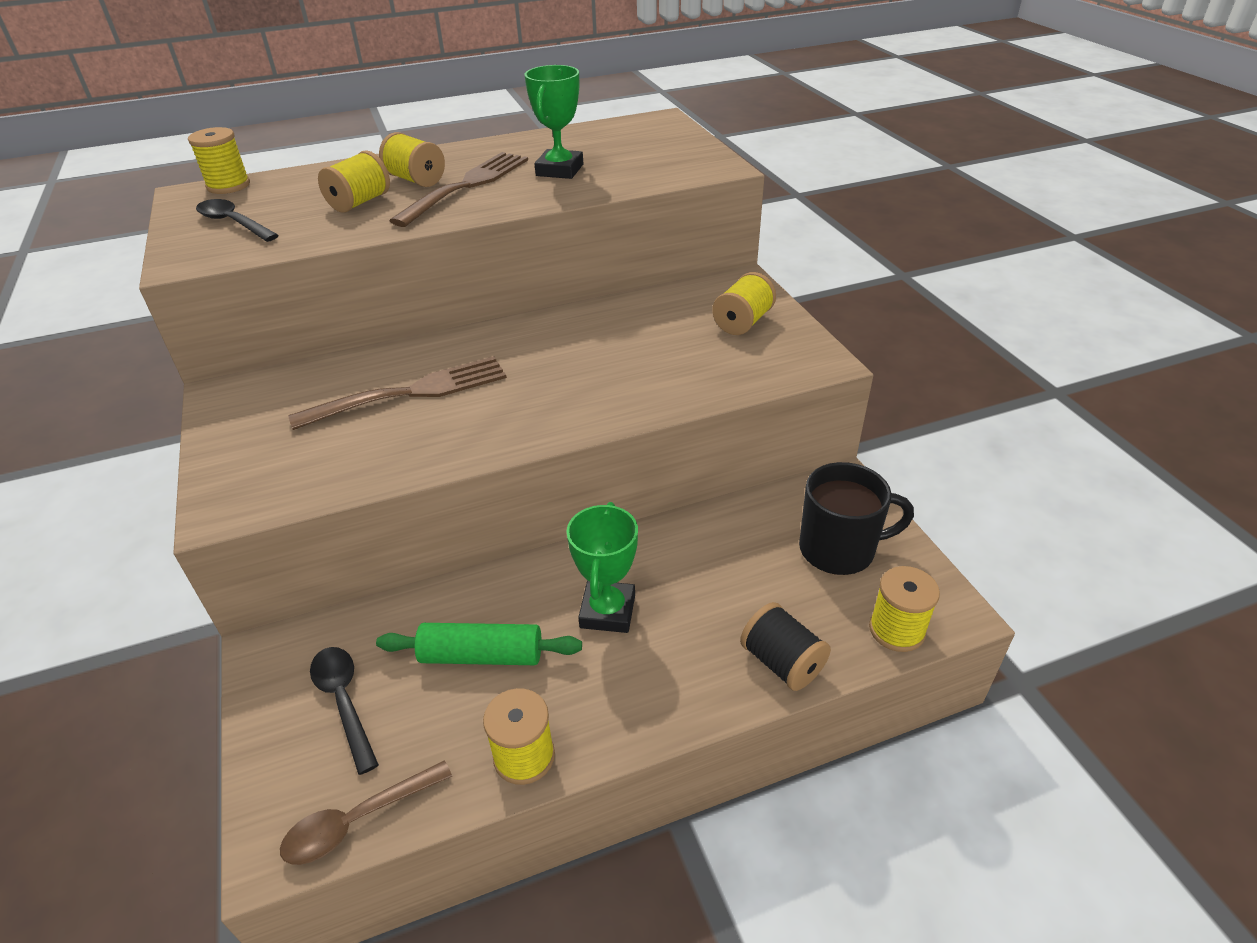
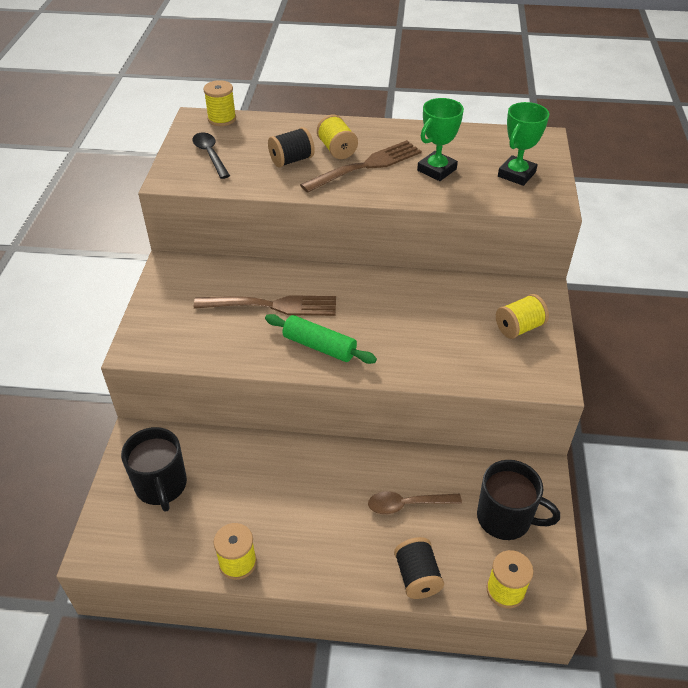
camera: 25 degrees right, 5 degrees up
brown spoon [280,760,452,865] -> brown spoon moved to [368,491,462,514]
black spoon [310,647,379,775] -> black mug [121,427,187,512]
yellow spool [318,150,390,213] -> black spool [268,127,315,167]
green rolling pin [376,623,582,665] -> green rolling pin moved to [265,314,377,364]
green trophy [566,502,638,633] -> green trophy moved to [498,102,549,186]

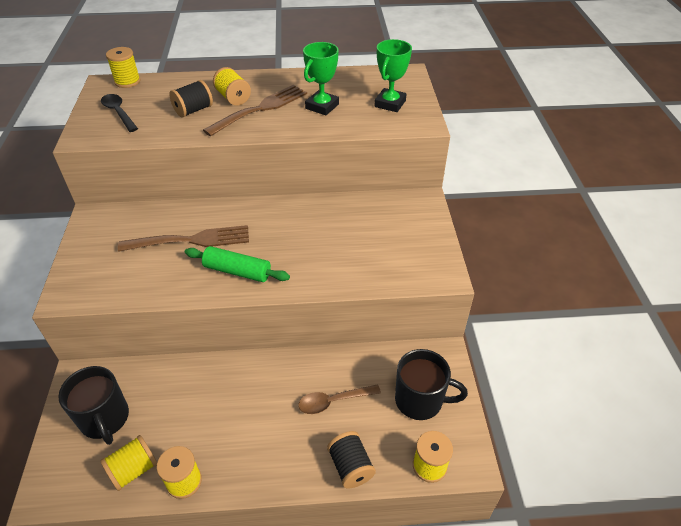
camera: 10 degrees left, 0 degrees up
yellow spool [496,294,549,339] -> yellow spool moved to [100,435,157,491]

